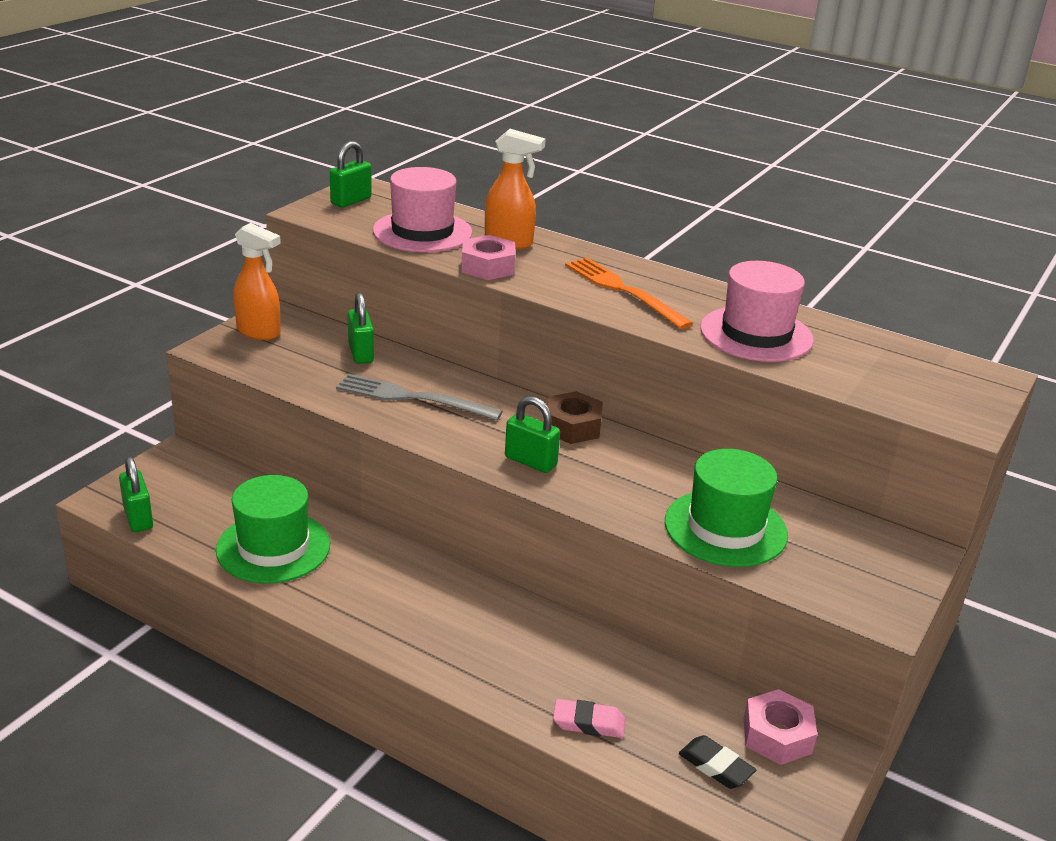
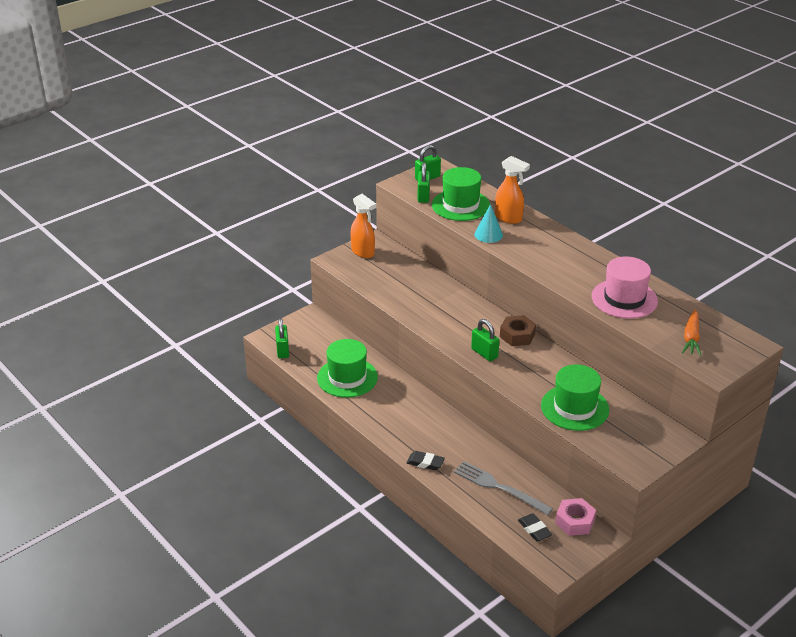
camera: 20 degrees right, 5 degrees up
grey fork [336,373,503,420] -> grey fork moved to [454,461,553,515]
green padlock [348,292,374,364] -> green padlock moved to [418,163,430,203]
pink hat [373,167,472,252] -> green hat [432,167,490,221]
pink nut [461,235,515,280] -> turquoise cone [474,204,503,243]
pink eraser [553,699,625,738] -> none
orange fork [565,257,693,329] -> none
none -> black eraser [406,451,445,470]
none -> orange carrot [682,310,701,356]

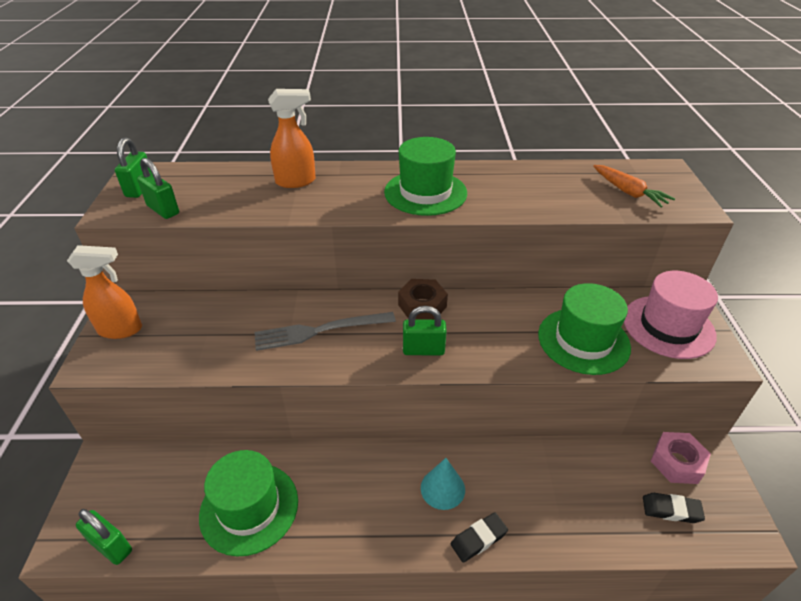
camera: 50 degrees left, 5 degrees up
green hat [432,167,490,221] -> green hat moved to [384,137,467,216]
grey fork [454,461,553,515] -> grey fork moved to [254,312,396,351]
turquoise cone [474,204,503,243] -> turquoise cone moved to [421,458,465,510]
pink hat [592,256,658,319] -> pink hat moved to [624,271,718,359]

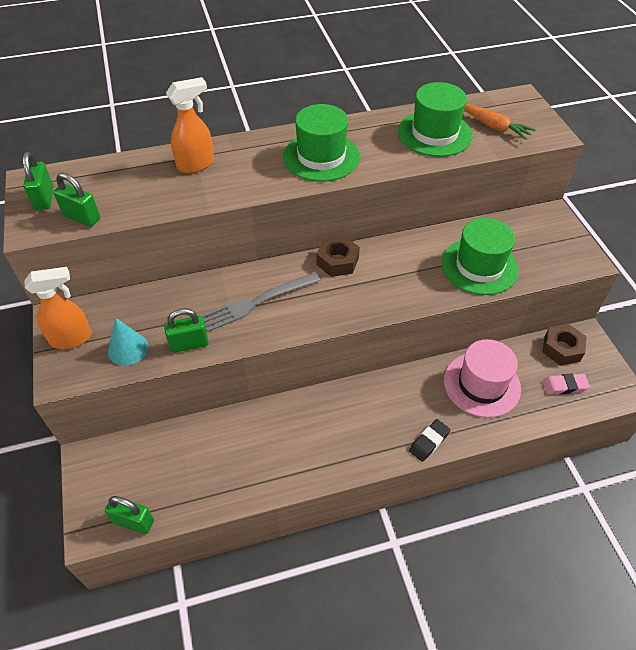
camera: 15 degrees left, 10 degrees up
green hat [199,450,298,556] -> green hat moved to [398,82,473,157]
green padlock [403,306,447,355] -> green padlock moved to [164,308,209,353]
turquoise cone [421,458,465,510] -> turquoise cone moved to [108,318,148,366]
pink hat [624,271,718,359] -> pink hat moved to [444,339,521,418]
black eraser [643,493,705,523] -> pink eraser [542,373,590,394]
pink nut [651,432,711,484] -> brown nut [542,324,587,365]

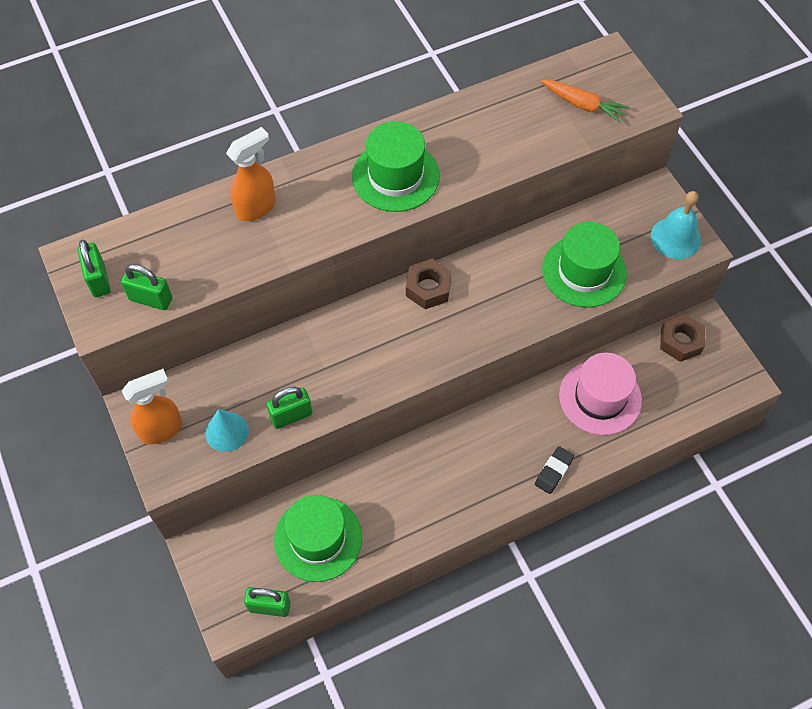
camera: 10 degrees left, 10 degrees up
grey fork [199,272,320,332] -> none
green hat [398,82,473,157] -> green hat moved to [274,495,362,582]
pink eraser [542,373,590,394] -> none
none -> turquoise bell [651,191,701,259]

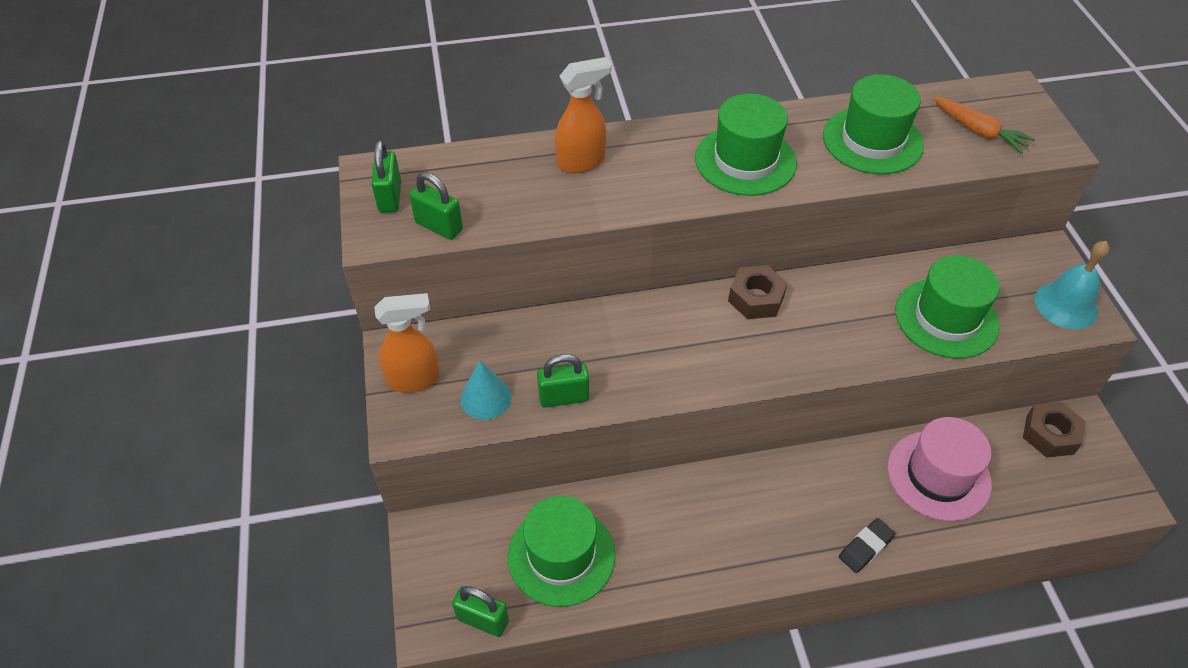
camera: 15 degrees right, 10 degrees down
none -> green hat [823,74,924,175]

